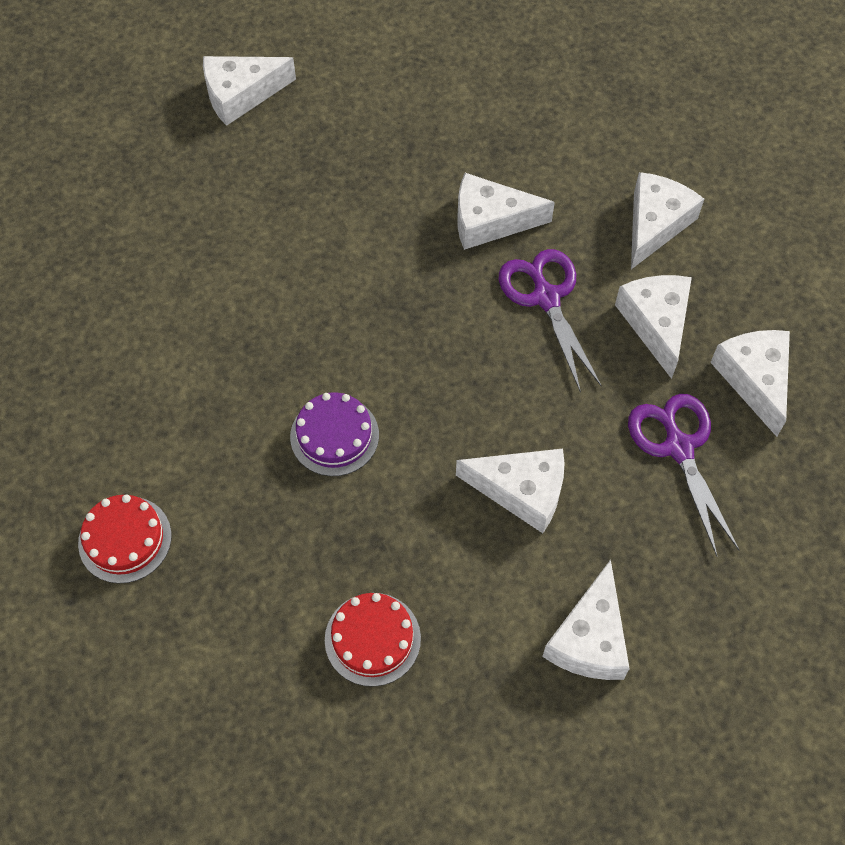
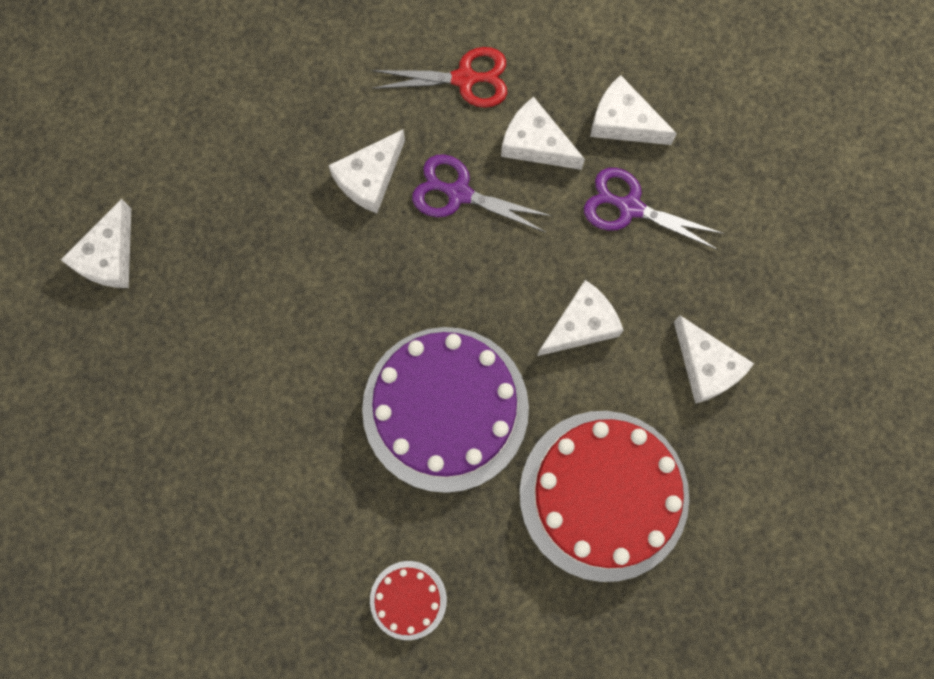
camera: 50 degrees left, 15 degrees up
purple cake [290,392,379,476] -> purple cake [362,327,529,493], size x2.25
red cake [325,593,421,687] -> red cake [520,411,689,582], size x2.25
white cheese [631,172,704,269] -> red scissors [372,47,507,108]

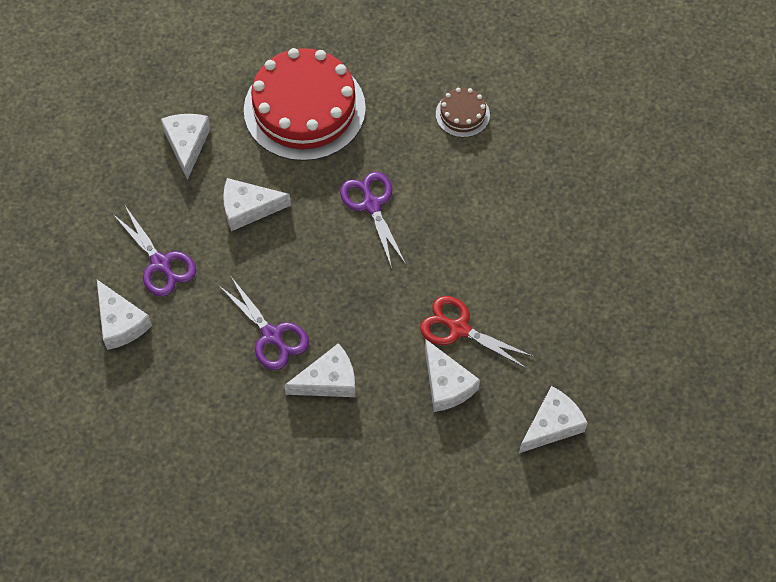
camera: 150 degrees left, 15 degrees down
purple cake [362,327,529,493] -> purple scissors [340,172,406,268]
red cake [370,561,447,640] -> brown cake [436,88,490,137]
red scissors [372,47,507,108] -> red scissors moved to [420,296,534,369]
white cheese [501,97,585,170] -> white cheese moved to [425,339,480,412]

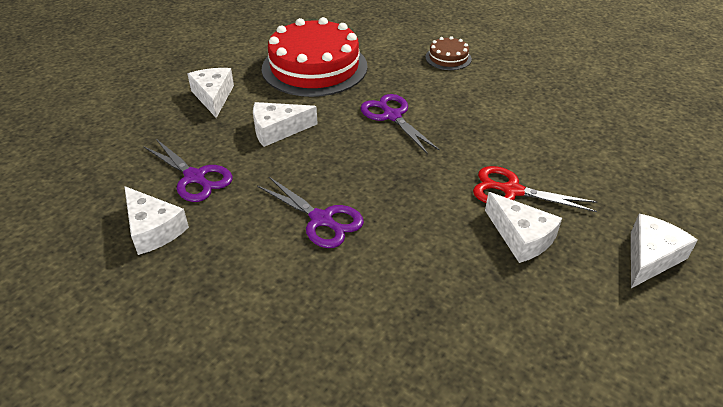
camera: 10 degrees left, 20 degrees down
white cheese [284,343,355,397] -> none

